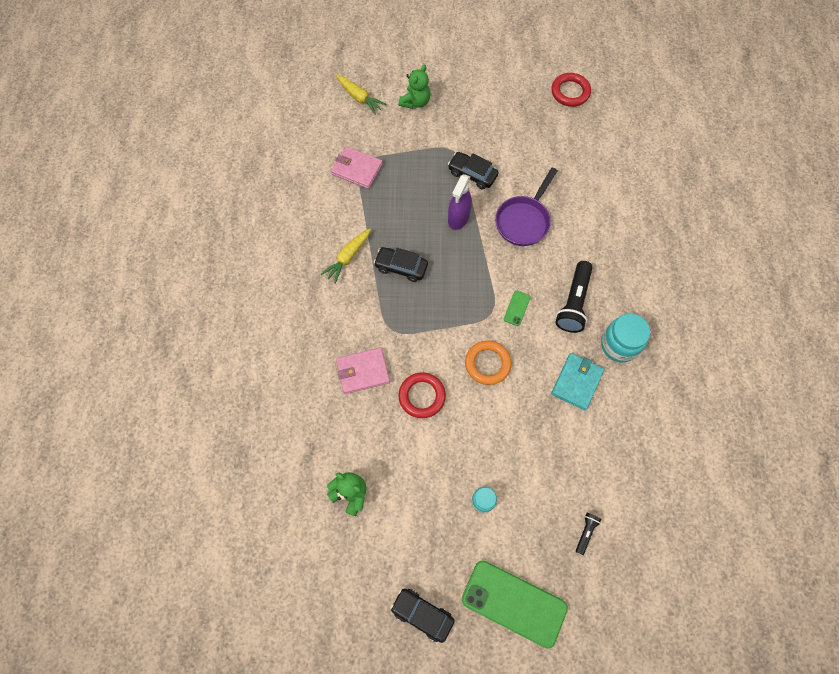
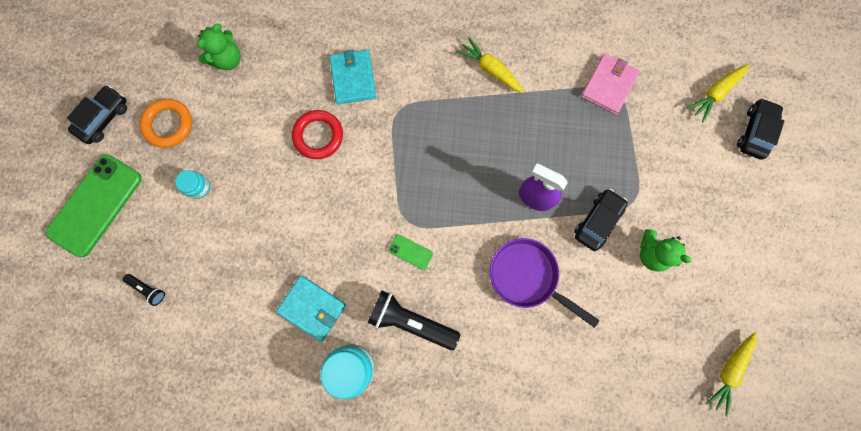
camera: 95 degrees right, 10 degrees up
pink wallet [336,348,390,394] -> turquoise wallet [329,49,376,104]
black car [374,247,428,282] -> black car moved to [737,98,784,160]
green teddy bear [399,65,431,109] -> green teddy bear moved to [640,229,691,272]
orange ring [465,341,512,385] -> orange ring moved to [140,99,192,148]
red ring [552,73,591,107] -> yellow carrot [706,332,757,417]

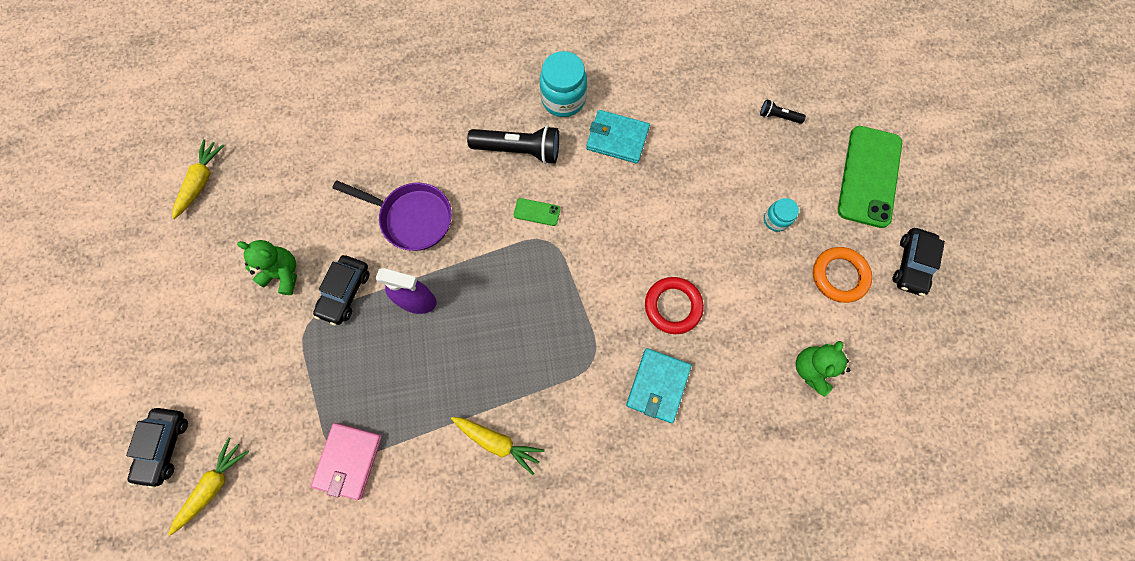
camera: 165 degrees right, 5 degrees down
turquoise wallet [329,49,376,104] -> turquoise wallet turned 45 degrees clockwise [626,348,691,423]

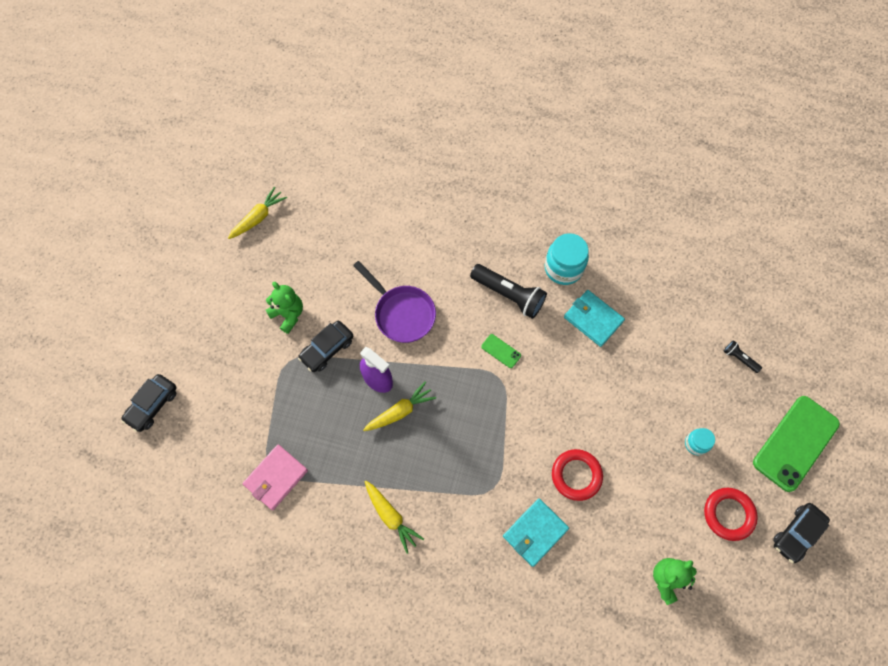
camera: 25 degrees right, 5 degrees down
yellow carrot [168,437,249,536] -> yellow carrot moved to [363,382,436,431]
orange ring [813,247,872,303] -> red ring [704,488,758,541]

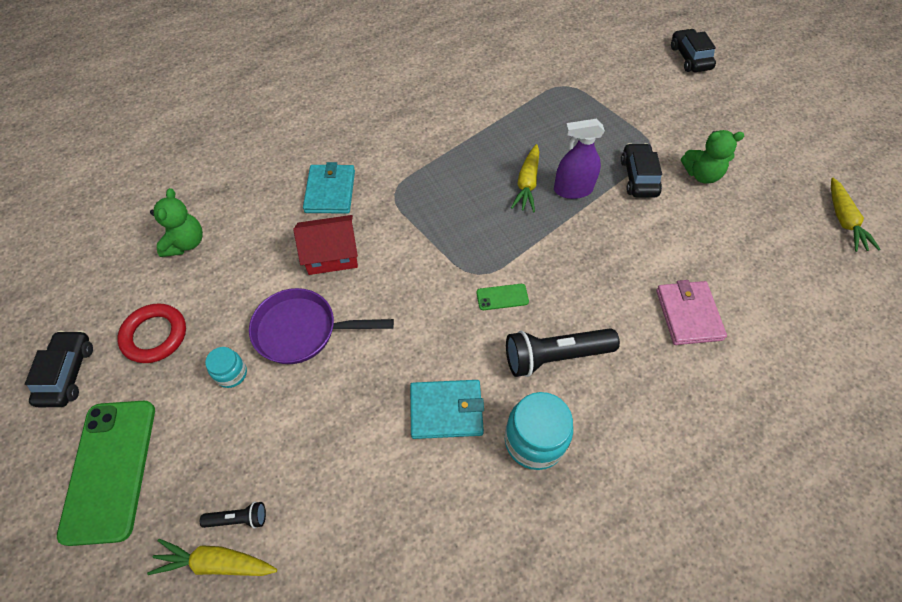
camera: 135 degrees right, 10 degrees down
pink wallet [242,444,308,510] -> pink wallet moved to [656,280,727,345]
purple pan [353,261,436,343] -> purple pan moved to [249,288,394,364]
yellow carrot [365,481,424,554] -> yellow carrot moved to [147,539,277,576]
red ring [552,449,603,501] -> red house [293,215,358,275]

